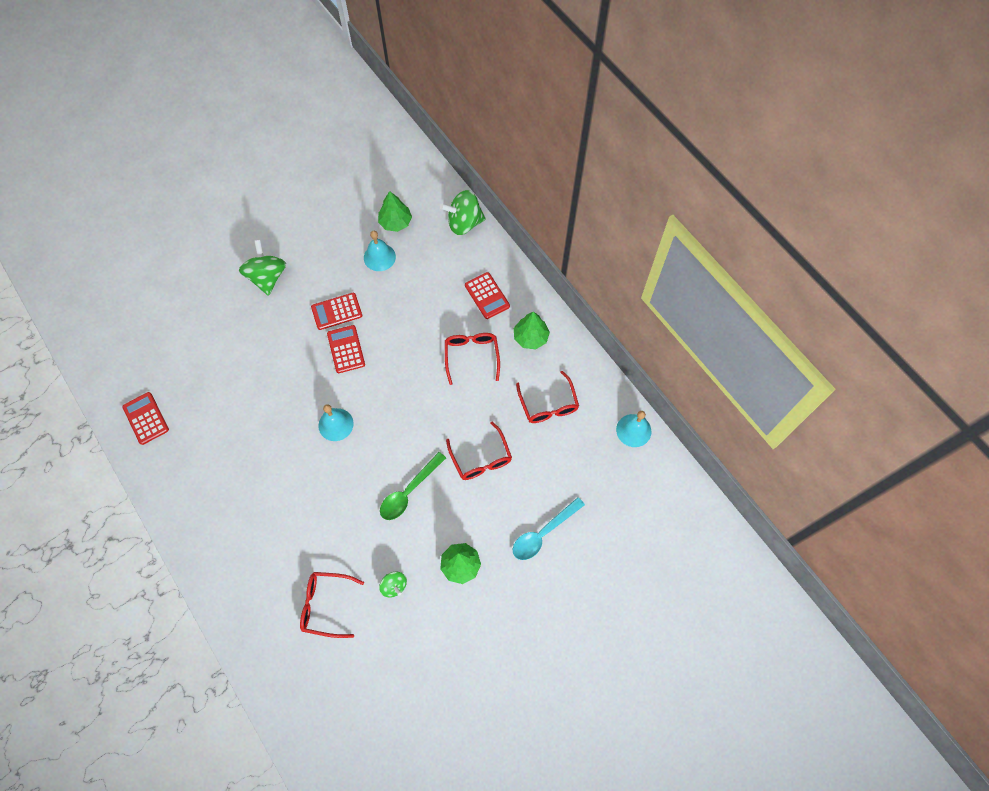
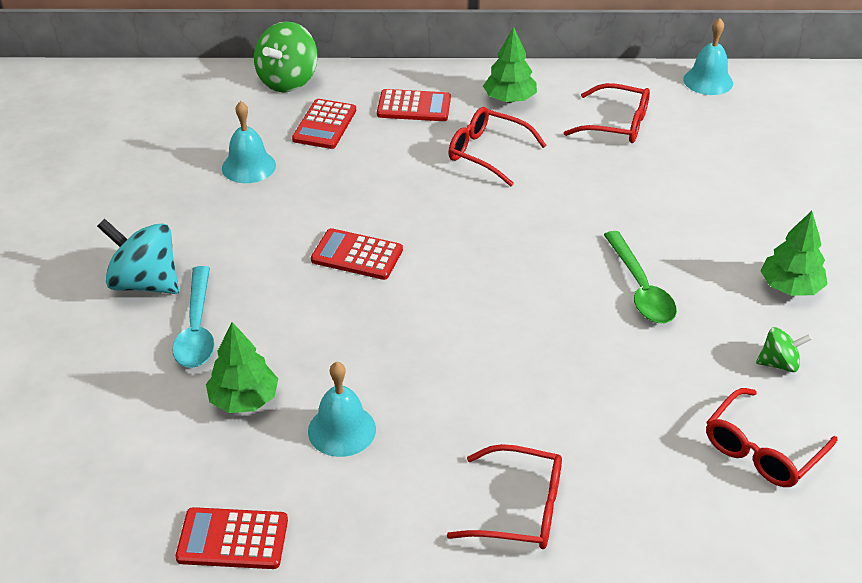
camera: 55 degrees left, 25 degrees down
green spinning top [239,240,286,296] -> turquoise spinning top [97,219,179,294]
red calculator [311,293,362,330] -> red calculator moved to [292,99,356,149]
turquoise bell [318,404,354,441] -> turquoise bell moved to [308,362,376,457]
green tree [378,191,412,232] -> green tree moved to [206,322,278,413]
red glasses [446,422,512,480] -> red glasses moved to [447,444,562,549]
turquoise spoon [513,497,585,560] -> turquoise spoon moved to [172,266,214,368]

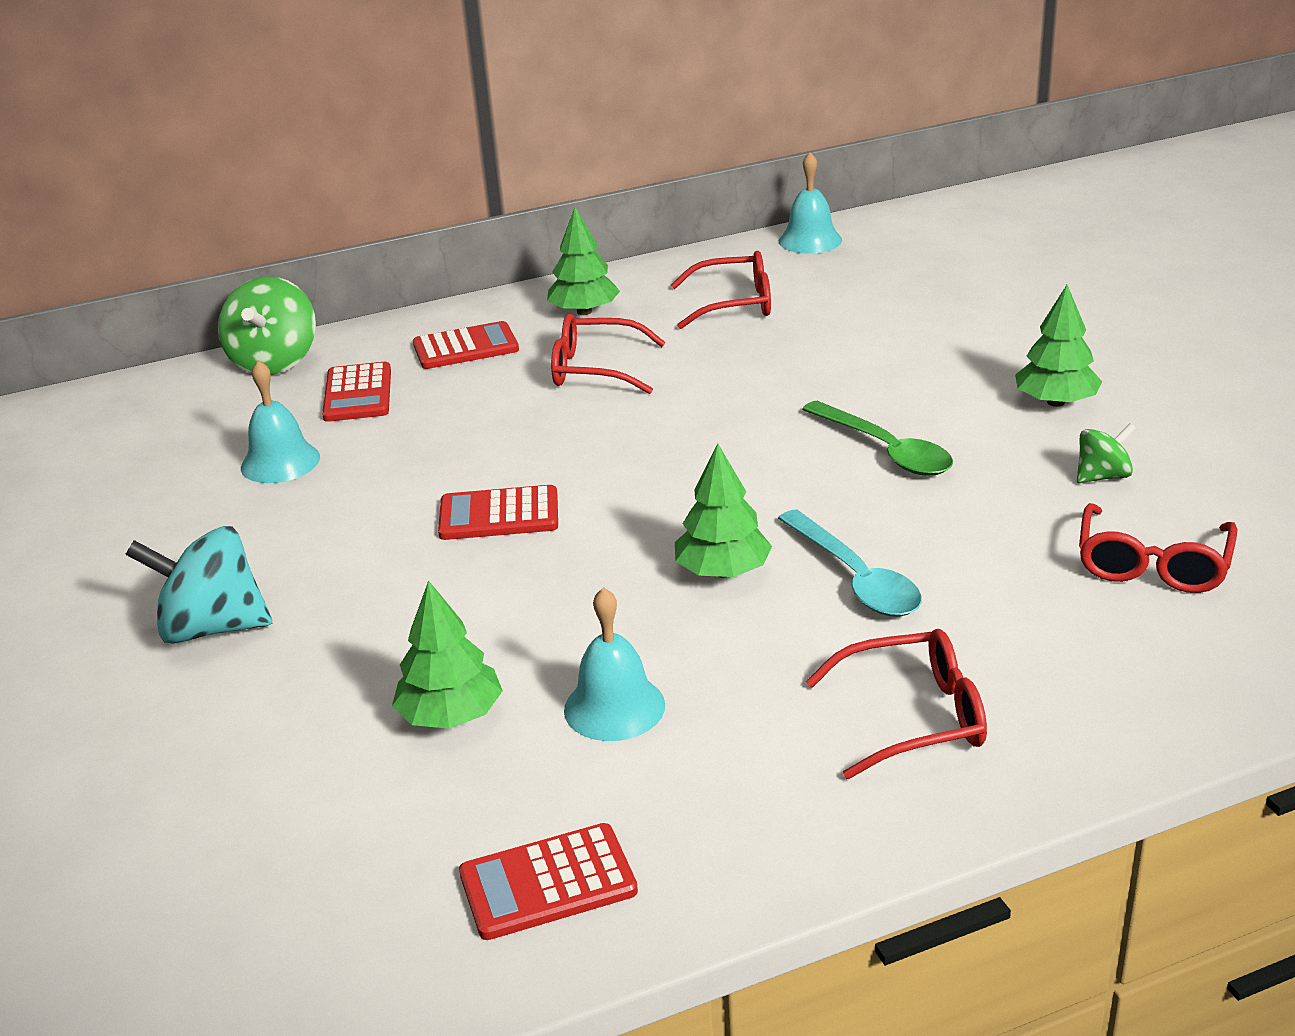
camera: 20 degrees left, 10 degrees down
turquoise spoon [172,266,214,368] -> turquoise spoon moved to [778,510,922,617]
none -> green tree [675,444,772,578]

